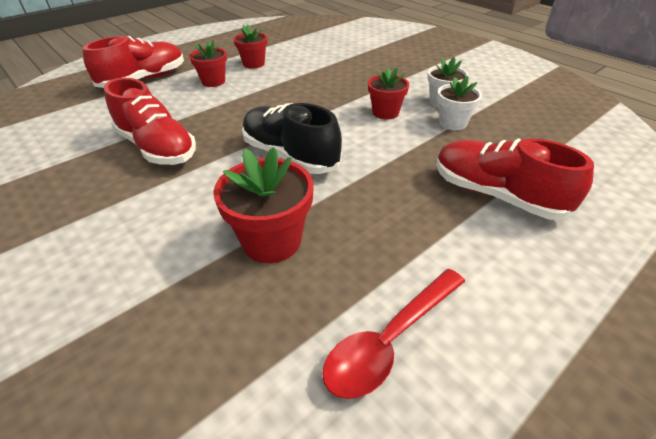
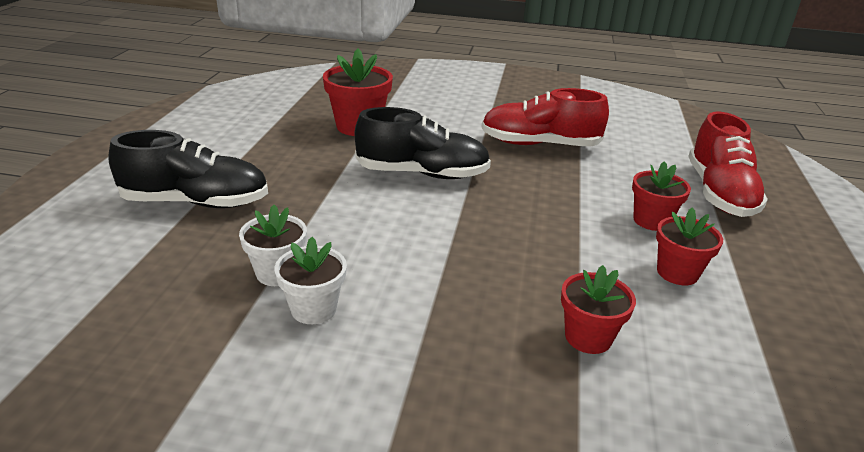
camera: 140 degrees right, 10 degrees down
red spoon [322,269,465,399] -> none
red flower pot [368,67,409,119] -> red flower pot moved to [561,265,636,354]
red shoe [436,138,594,220] -> black shoe [108,130,268,208]

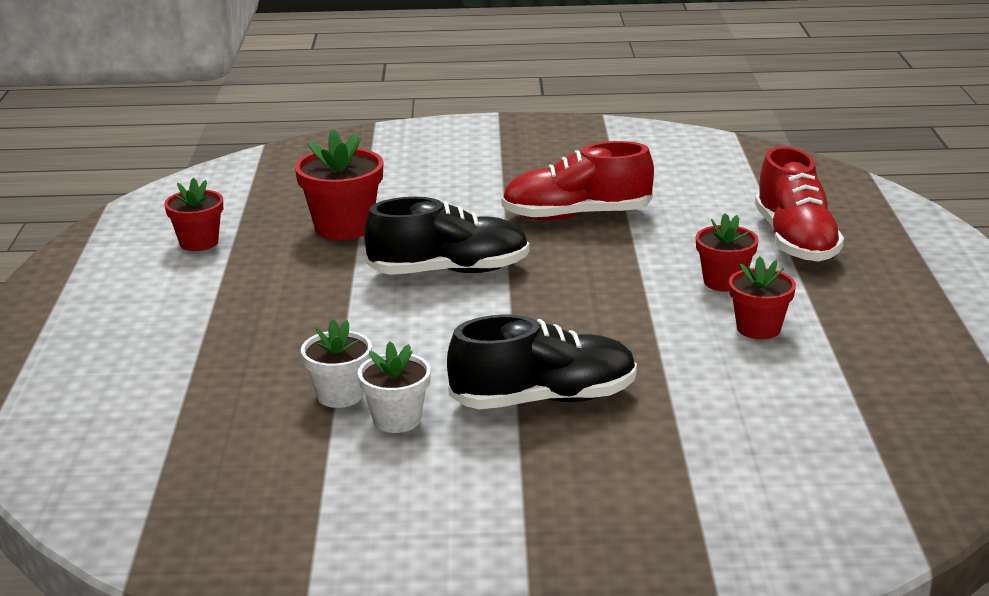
camera: 10 degrees left, 5 degrees down
black shoe [108,130,268,208] -> black shoe moved to [447,314,637,409]
red flower pot [561,265,636,354] -> red flower pot moved to [164,178,223,251]

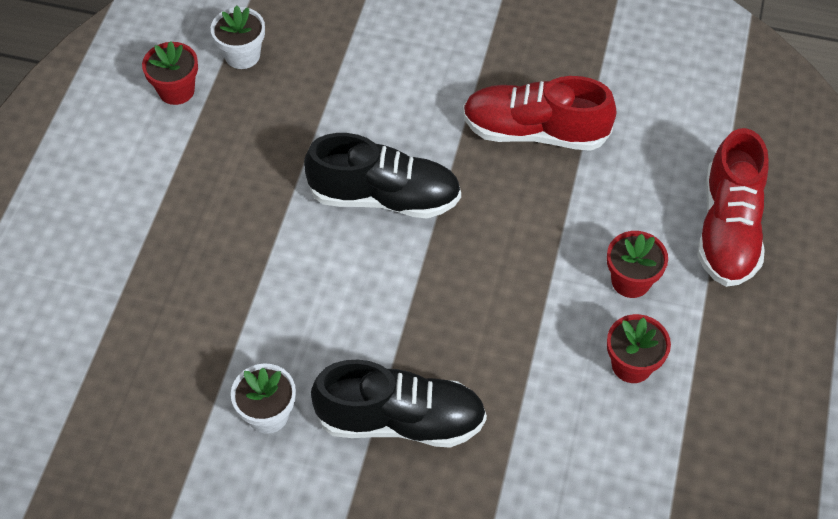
camera: 15 degrees right, 30 degrees up
red flower pot [295,130,384,240] -> none
white flower pot [301,319,372,408] -> white flower pot moved to [211,6,265,69]

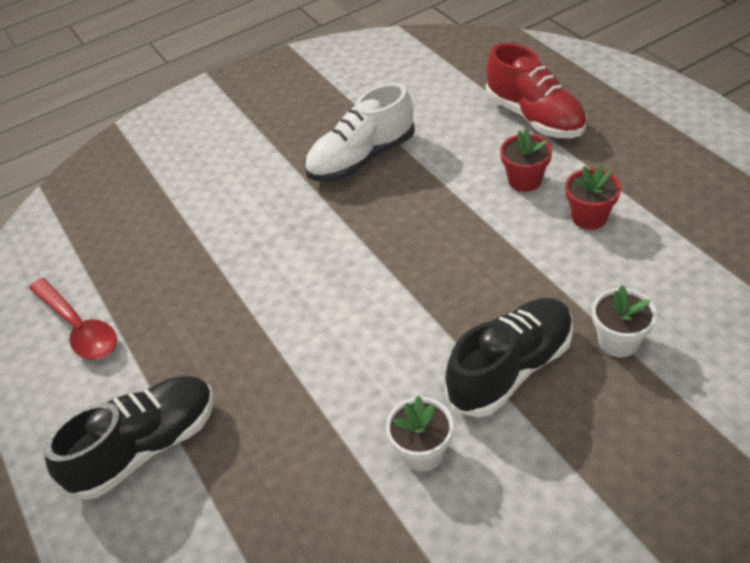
camera: 40 degrees left, 10 degrees down
red flower pot [142,41,198,105] -> red spoon [29,278,117,360]
white flower pot [211,6,265,69] -> white flower pot moved to [592,285,657,357]
black shoe [304,133,461,218] -> black shoe moved to [44,376,214,500]
red shoe [463,76,617,151] -> white shoe [304,83,415,182]

